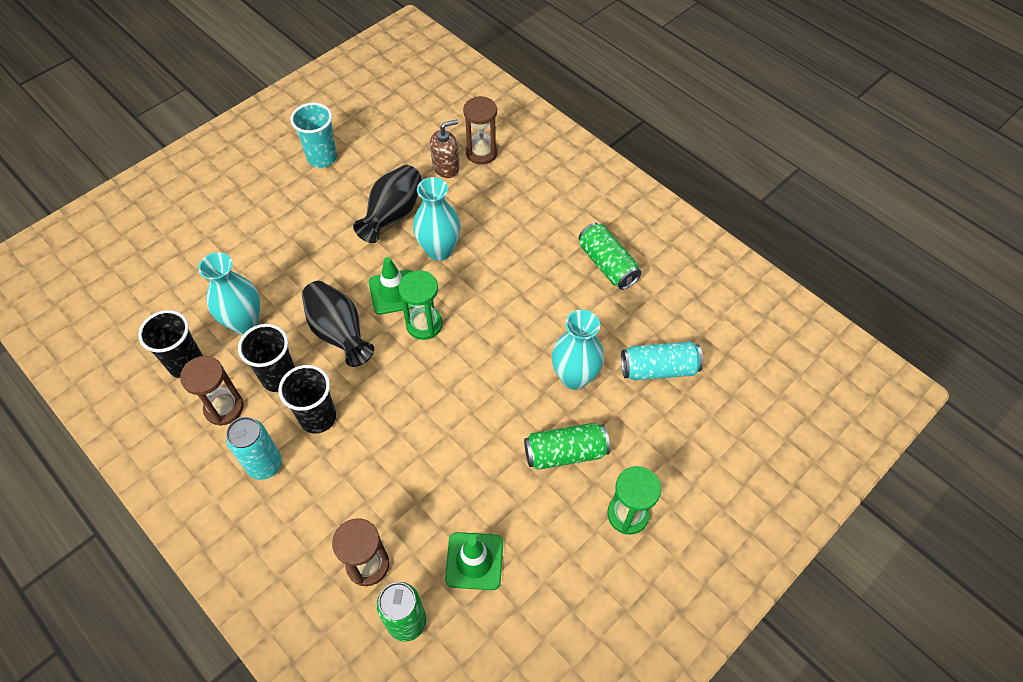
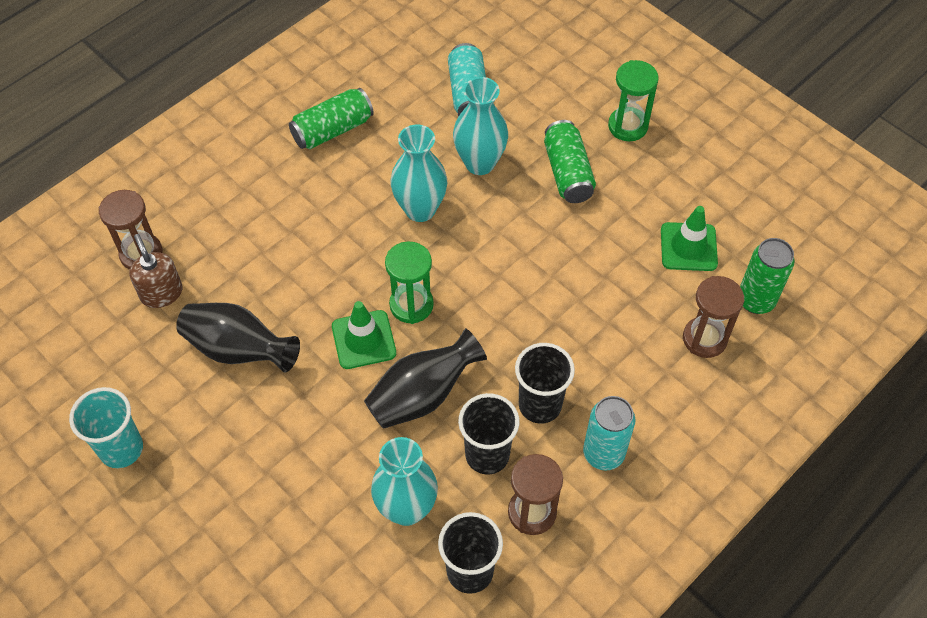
camera: 90 degrees left, 0 degrees up
turquoise vase [413,177,460,261] -> turquoise vase moved to [390,124,447,222]

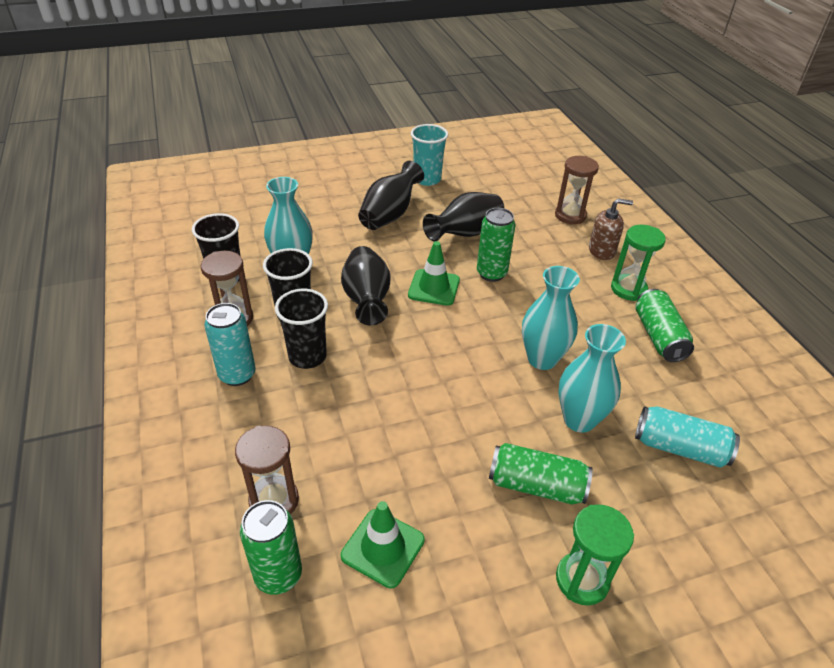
camera: 115 degrees right, 15 degrees down
brown soap dispenser [129,234,183,308] -> brown soap dispenser moved to [589,198,633,260]
green hourglass [385,241,434,324] -> green hourglass moved to [611,225,666,301]
none -> black vase [358,161,424,230]
none -> green can [477,208,515,282]

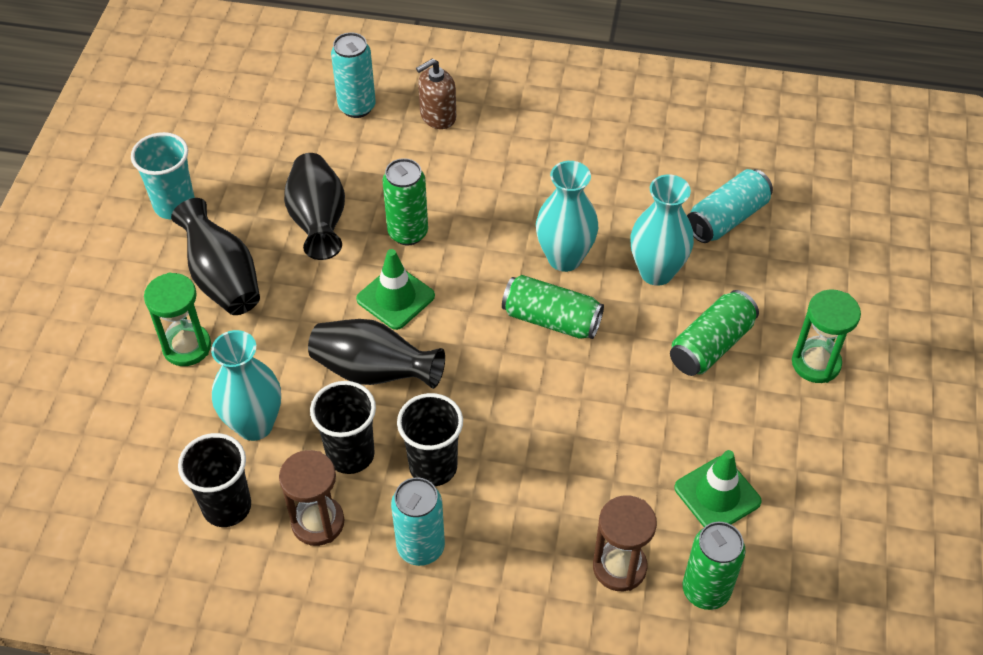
camera: 60 degrees left, 10 degrees up
brown hourglass [555,156,599,224] -> turquoise can [331,32,376,118]
brown soap dispenser [589,198,633,260] -> brown soap dispenser turned 150 degrees counterclockwise [416,59,456,129]
green hourglass [611,225,666,301] -> green hourglass moved to [144,272,211,366]
green can [635,289,694,362] -> green can moved to [502,275,604,339]

